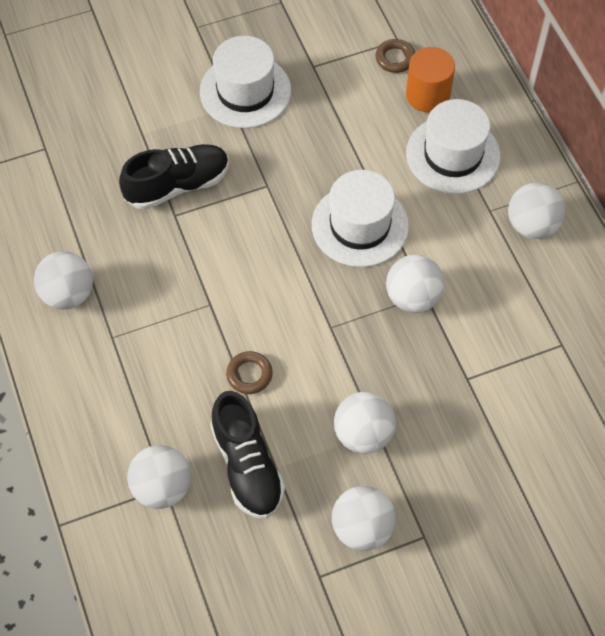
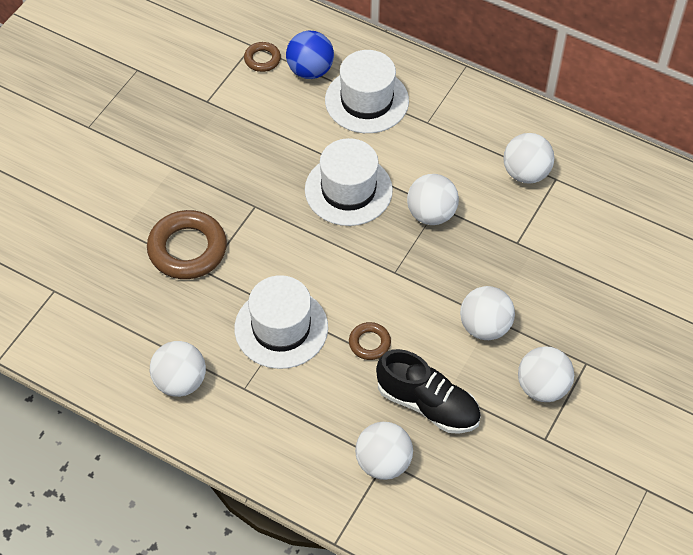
camera: 40 degrees left, 5 degrees down
black shoe [119,144,229,210] -> brown ring [147,210,227,279]
white hat [200,36,291,128] -> white hat moved to [234,275,328,369]
orange cylinder [406,47,455,113] -> blue ball [286,30,334,79]
white ball [508,182,566,239] -> white ball moved to [503,133,554,184]

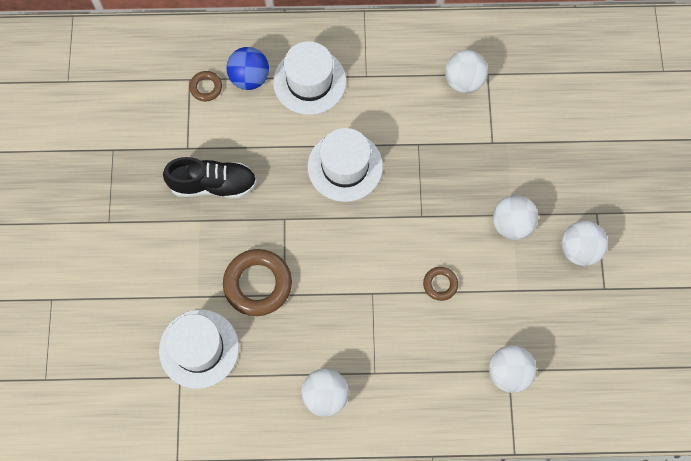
camera: 30 degrees left, 15 degrees up
white hat [234,275,328,369] -> white hat moved to [159,310,239,389]
black shoe [376,349,481,434] -> black shoe moved to [163,157,257,199]
white ball [407,174,459,225] -> none

